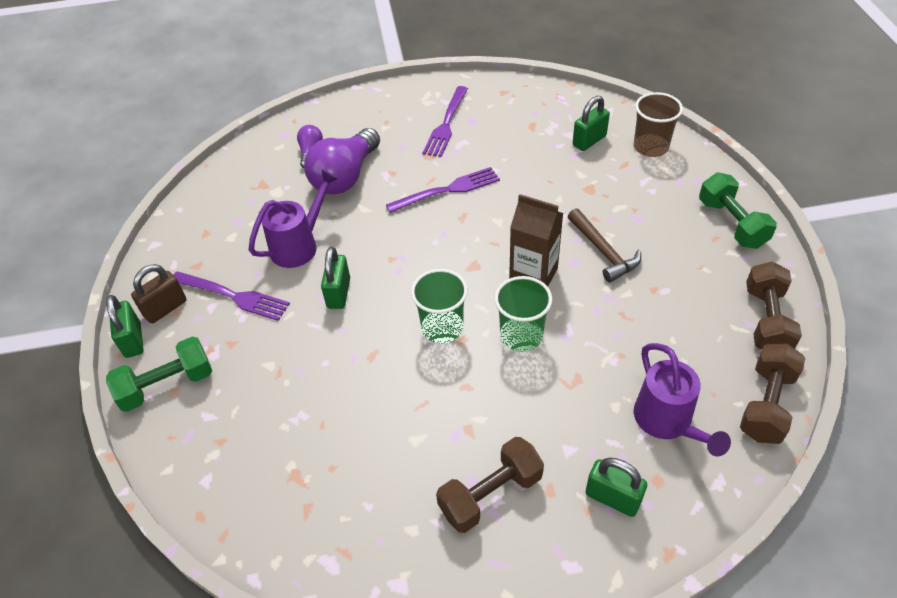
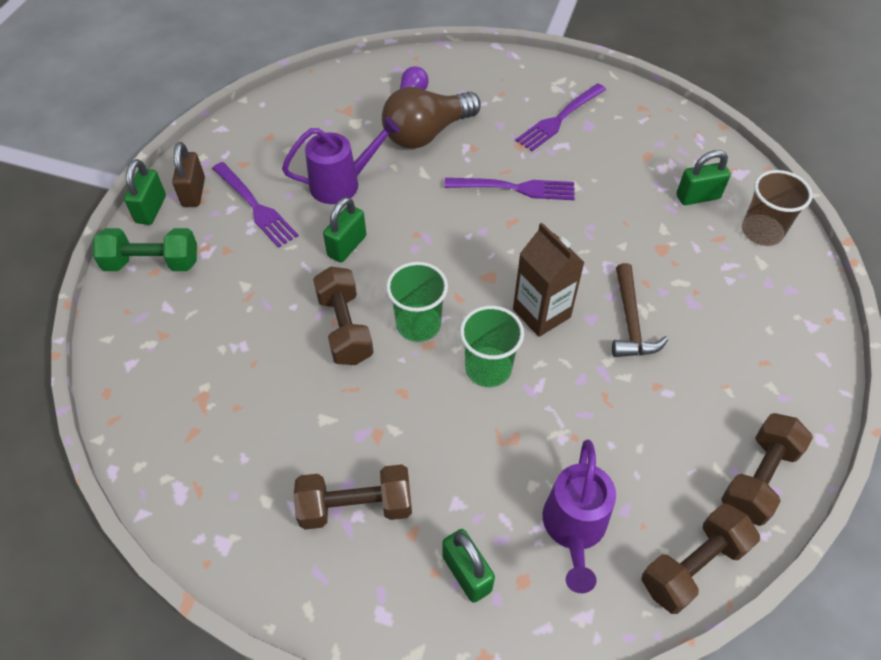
camera: 25 degrees right, 5 degrees up
brown padlock [131,264,186,324] -> brown padlock turned 75 degrees counterclockwise [172,142,205,207]
purple light bulb [304,128,380,195] -> brown light bulb [382,87,481,149]
green dumbbell [699,173,777,249] -> none
none -> brown dumbbell [313,266,374,365]

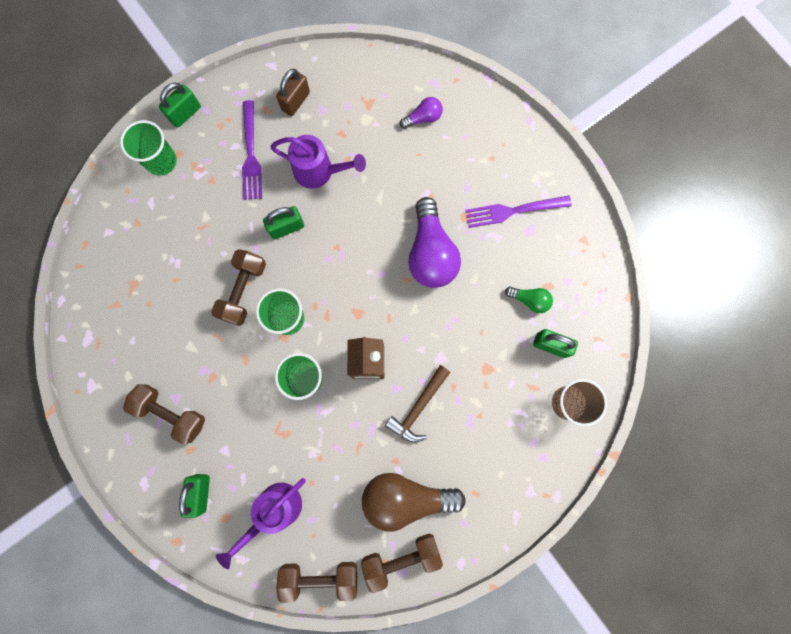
camera: 35 degrees right, 25 degrees up
green dumbbell [93,228,197,271] -> green cup [120,120,177,176]
brown padlock [172,142,205,207] -> brown padlock moved to [276,69,310,116]
brown light bulb [382,87,481,149] -> brown light bulb moved to [362,473,466,532]
purple fork [444,178,575,200] -> purple light bulb [408,197,461,288]
none -> green light bulb [505,287,553,313]

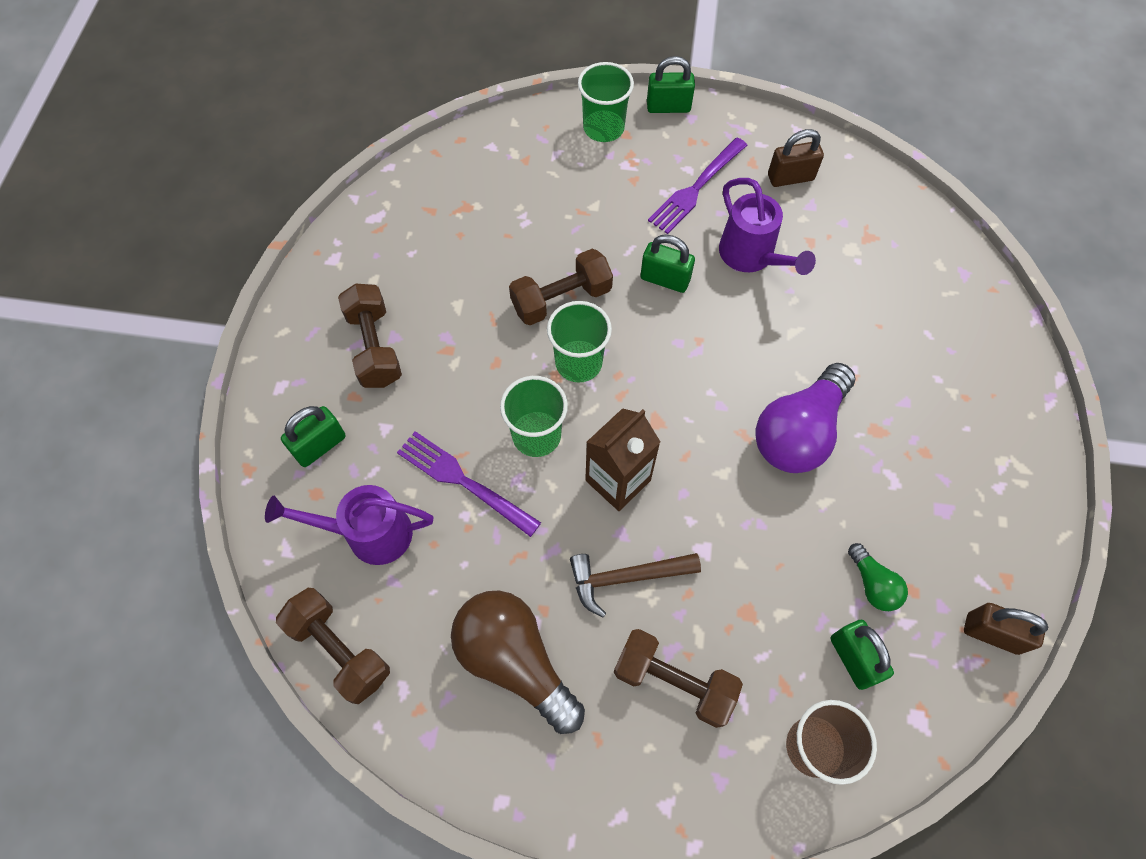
camera: 45 degrees right, 15 degrees down
brown dumbbell [361,534,443,593] -> brown dumbbell moved to [614,629,743,728]
purple light bulb [400,97,443,129] -> none
purple fork [465,196,572,228] -> purple fork moved to [397,431,541,537]
none -> brown padlock [964,603,1048,655]

